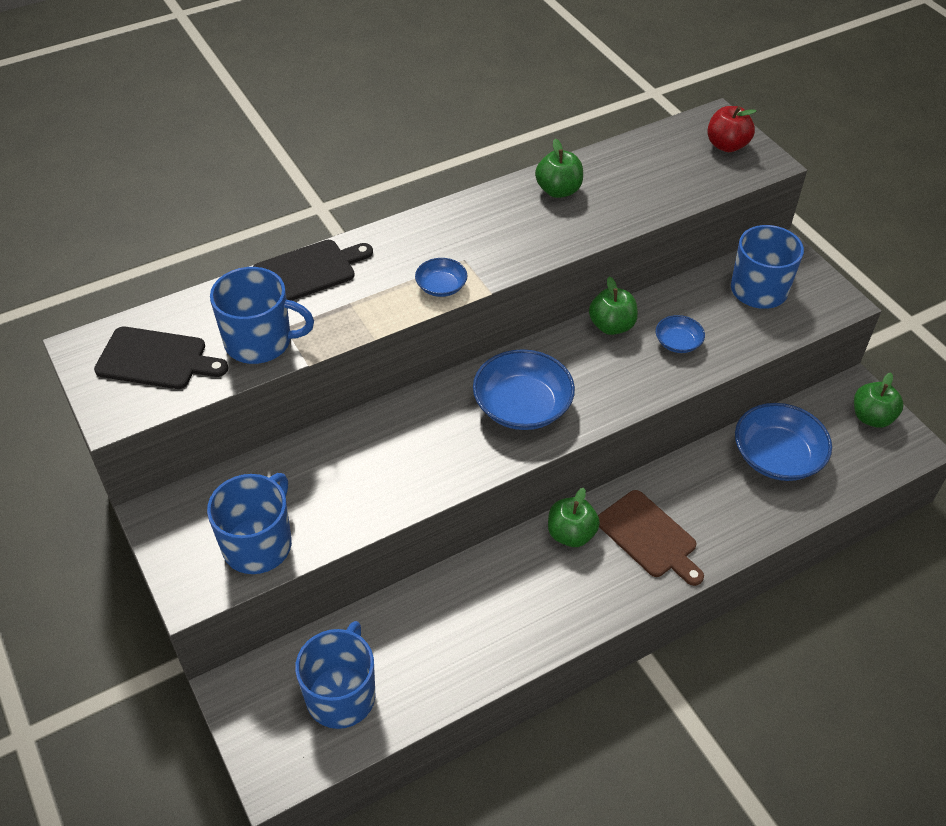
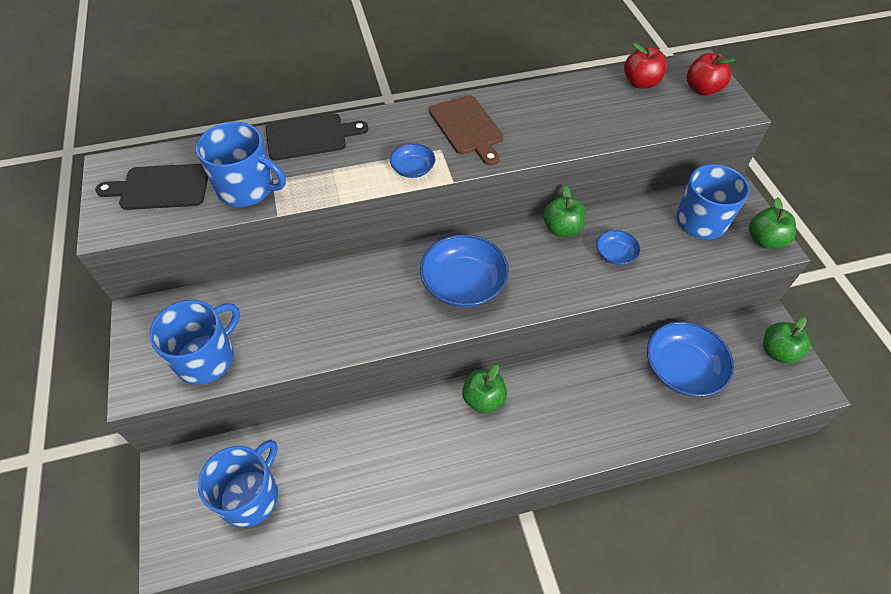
camera: 15 degrees right, 5 degrees up
black cutting board [94,327,229,389] -> black cutting board turned 150 degrees clockwise [95,164,208,210]
green apple [535,138,583,198] -> green apple moved to [749,197,796,249]
brown cutting board [598,490,704,586] -> brown cutting board moved to [429,95,504,166]
none -> red apple [624,43,667,89]

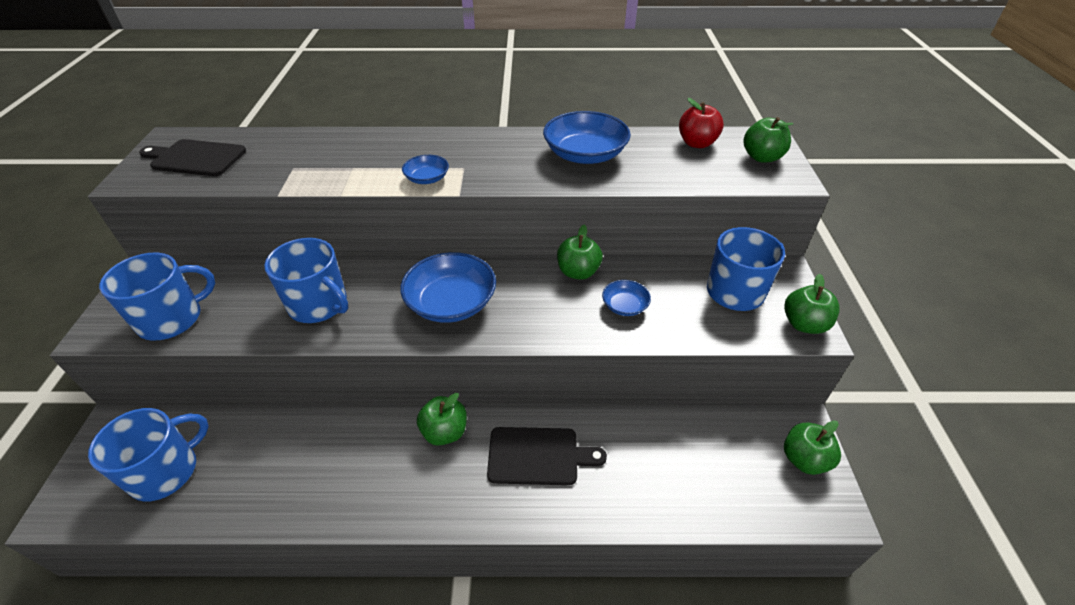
camera: 15 degrees right, 10 degrees down
blue mug [196,122,286,207] -> blue mug moved to [264,238,349,323]
black cutting board [266,113,368,161] -> black cutting board moved to [487,427,607,485]
brown cutting board [429,95,504,166] -> none
blue bowl [647,321,734,397] -> blue bowl moved to [543,111,631,164]
red apple [687,53,735,96] -> green apple [744,117,794,163]

